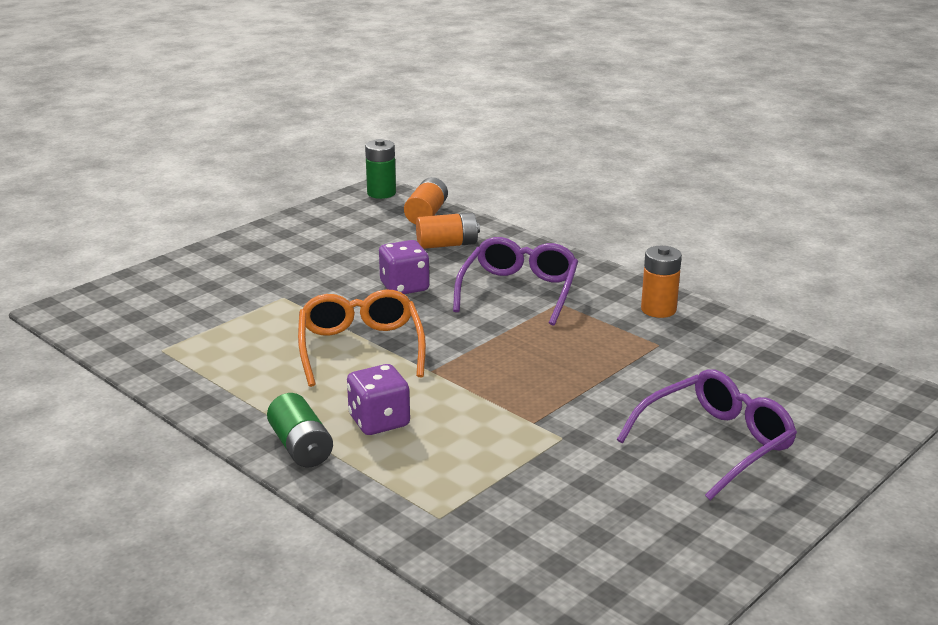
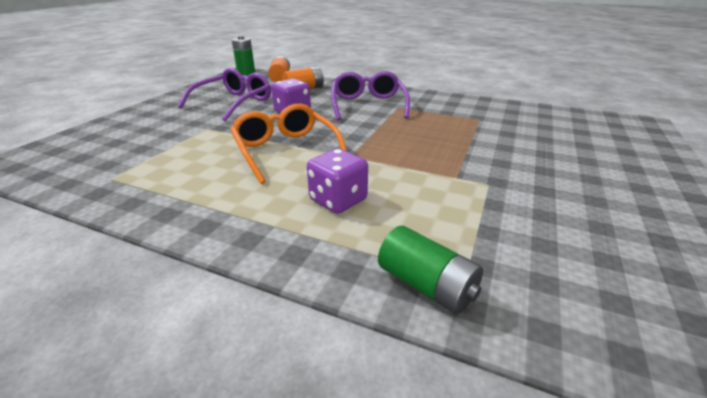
camera: 20 degrees left, 5 degrees up
green battery [267,393,333,468] -> green battery moved to [378,226,483,314]
purple glasses [617,369,797,500] -> purple glasses moved to [178,68,271,121]
orange battery [641,246,682,318] -> none

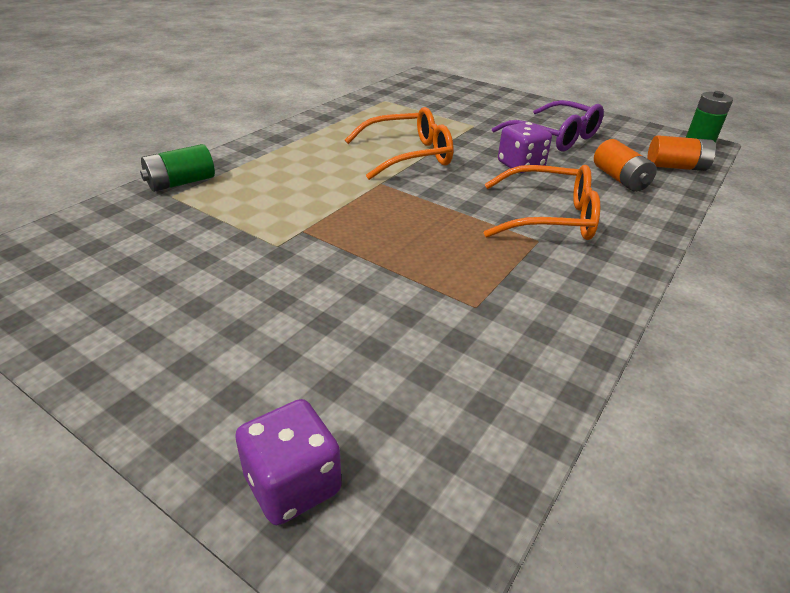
camera: 100 degrees right, 5 degrees up
purple dice [307,149,368,214] -> purple dice moved to [235,399,341,525]
purple glasses [331,71,410,120] -> orange glasses [484,165,600,240]

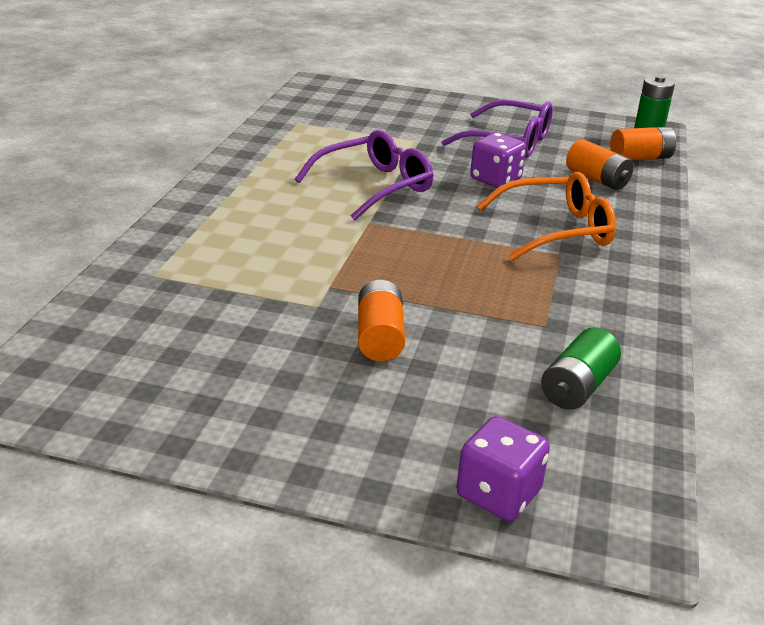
camera: 20 degrees left, 5 degrees down
green battery [140,144,215,192] -> green battery moved to [541,327,621,410]
orange glasses [345,107,454,180] -> purple glasses [295,130,433,220]
none -> orange battery [358,280,405,361]

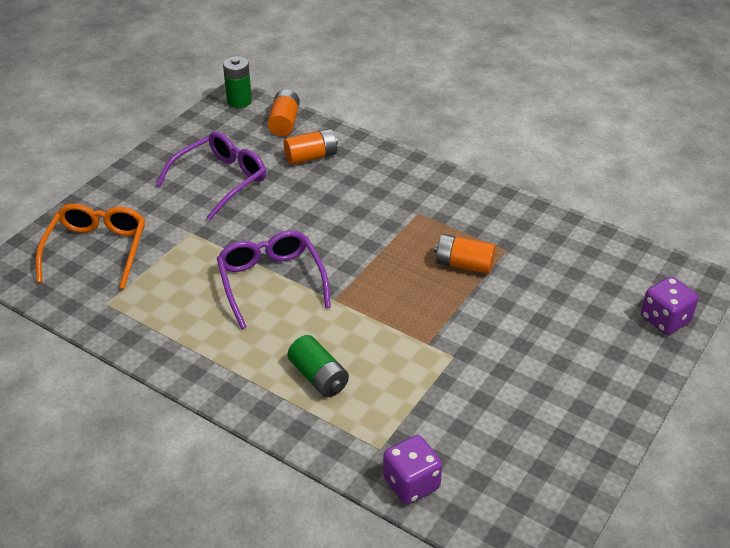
camera: 70 degrees left, 10 degrees up
orange battery [358,280,405,361] -> orange battery moved to [434,234,496,274]
purple dice [470,133,526,188] -> purple dice moved to [383,435,442,504]
orange glasses [477,172,616,260] -> orange glasses moved to [36,203,145,289]
green battery [541,327,621,410] -> green battery moved to [287,335,349,397]

